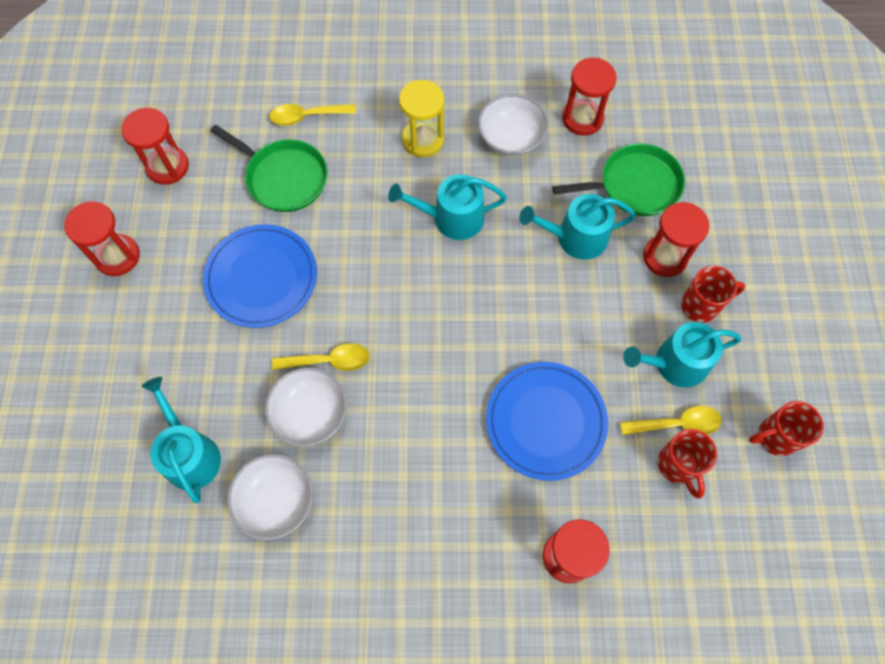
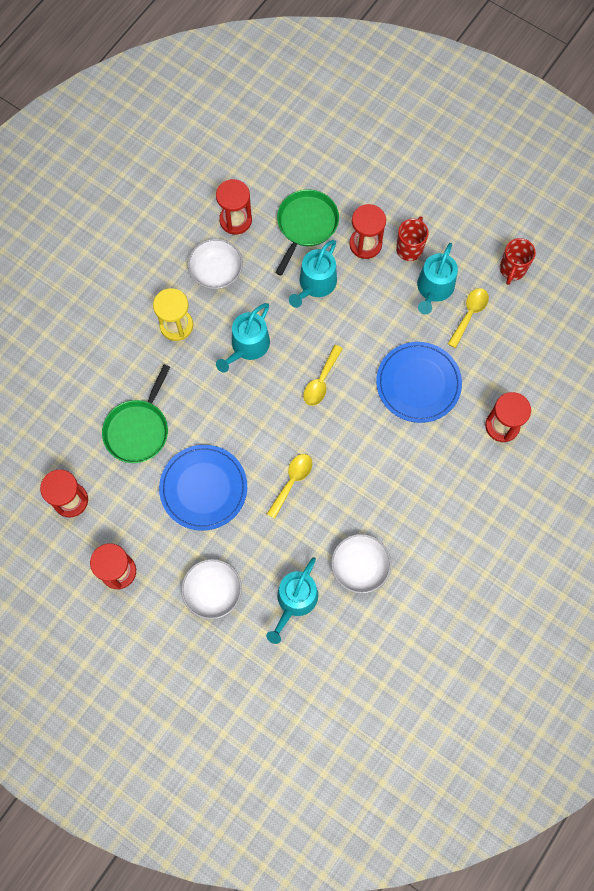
camera: 55 degrees left, 5 degrees up
turquoise watering can [142,377,221,503] -> turquoise watering can turned 75 degrees counterclockwise [266,557,318,644]
green pan [210,125,327,212] -> green pan turned 135 degrees clockwise [102,365,170,463]
white bowl [265,368,347,447] -> white bowl moved to [181,559,242,620]
yellow spoon [269,104,356,126] -> yellow spoon moved to [303,345,343,406]
red mug [658,429,717,498] -> none

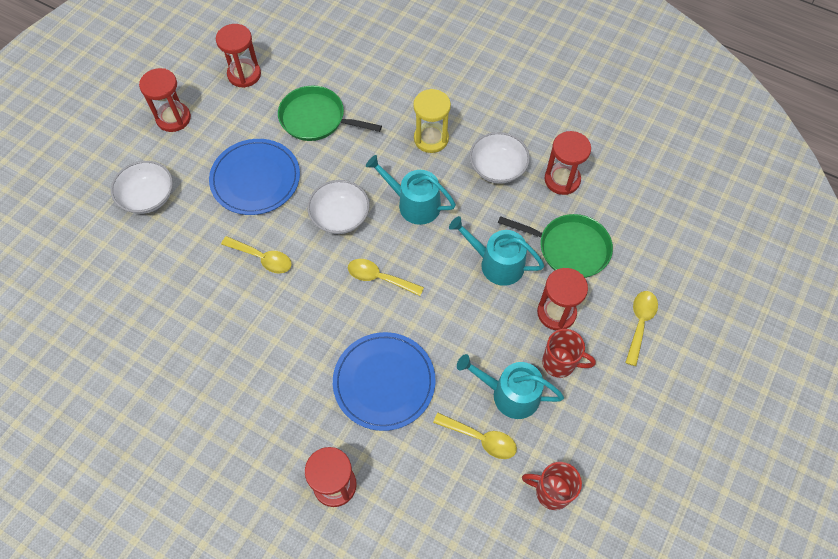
camera: 85 degrees right, 10 degrees down
turquoise watering can [266,557,318,644] -> none
white bowl [331,534,391,594] -> white bowl moved to [307,180,370,234]
none -> yellow spoon [625,291,658,366]

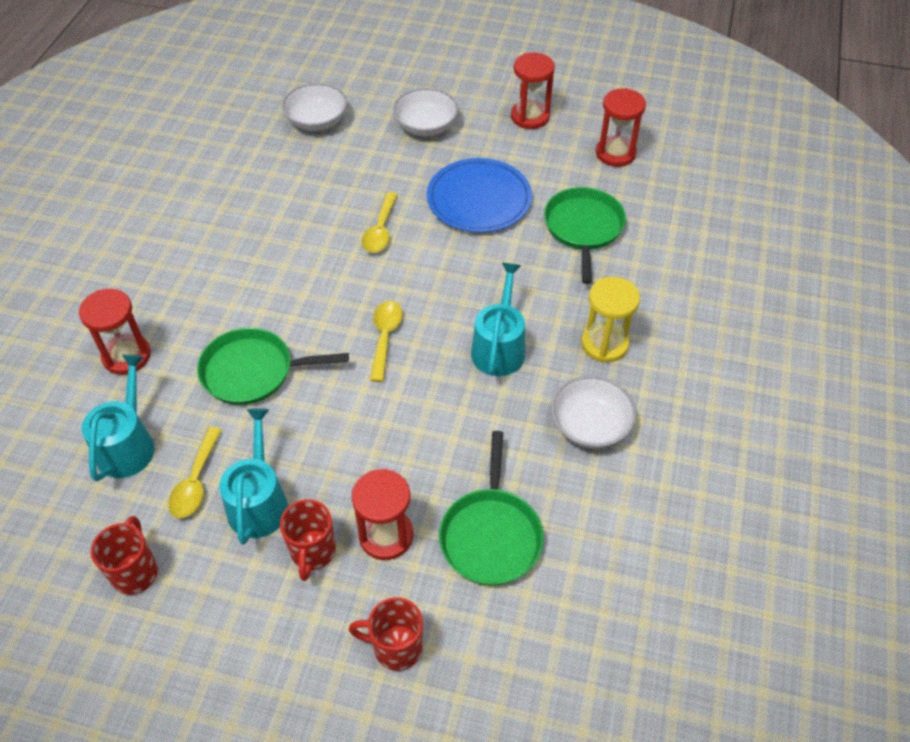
camera: 75 degrees right, 10 degrees down
white bowl [307,180,370,234] -> white bowl moved to [281,83,347,131]
blue plate [333,332,436,431] -> green pan [197,328,349,405]
turquoise watering can [449,216,544,286] -> turquoise watering can moved to [82,355,155,481]
red hourglass [544,131,591,195] -> none
yellow spoon [625,291,658,366] -> red mug [349,597,423,671]

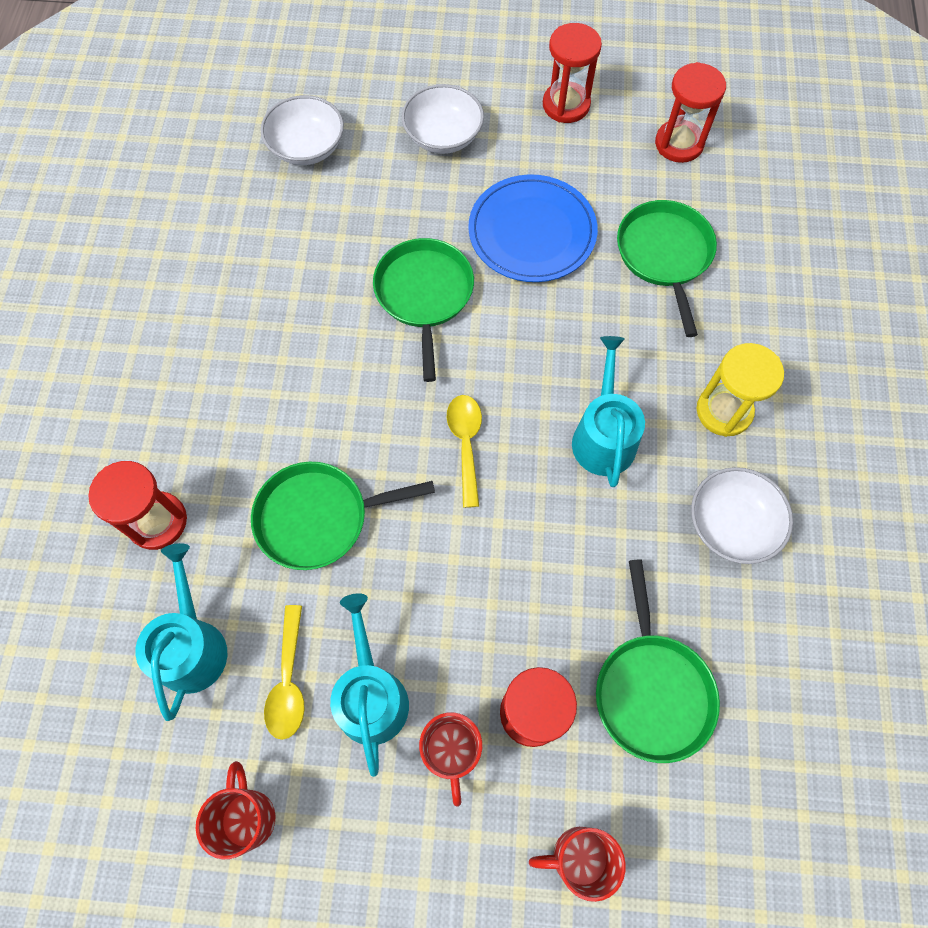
camera: 10 degrees left, 15 degrees up
yellow spoon [362,192,398,253] -> green pan [373,238,474,382]

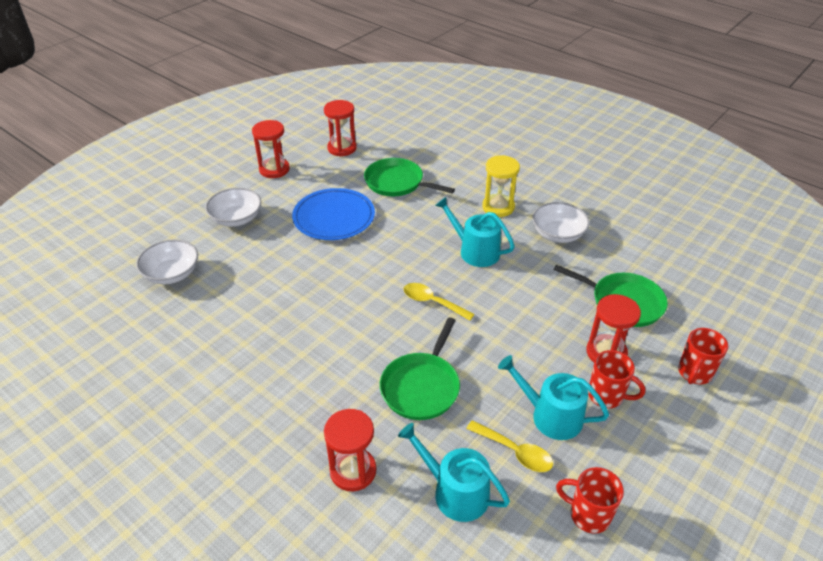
camera: 55 degrees left, 25 degrees down
green pan [373,238,474,382] -> none

